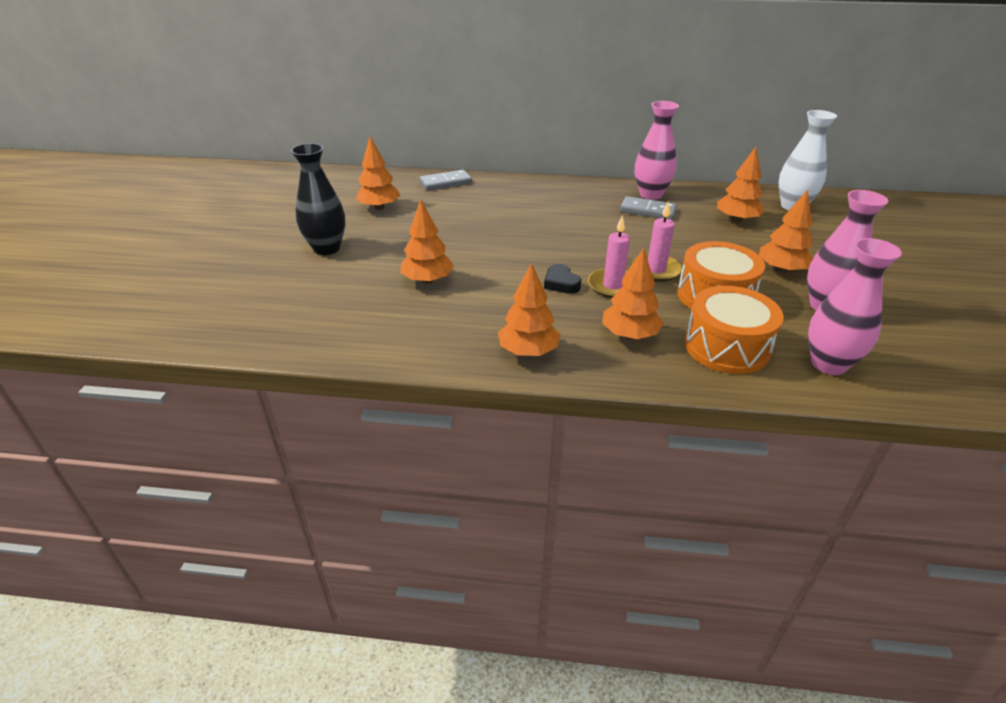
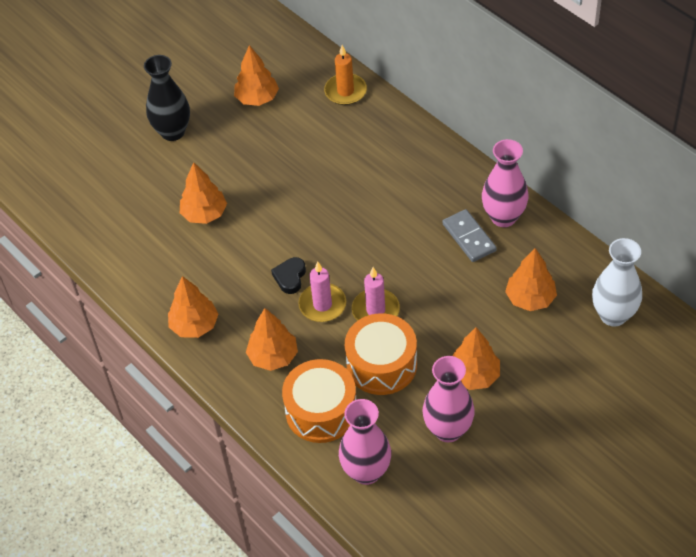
camera: 45 degrees right, 15 degrees up
grey domino [419,170,472,191] -> orange candle [324,45,367,105]

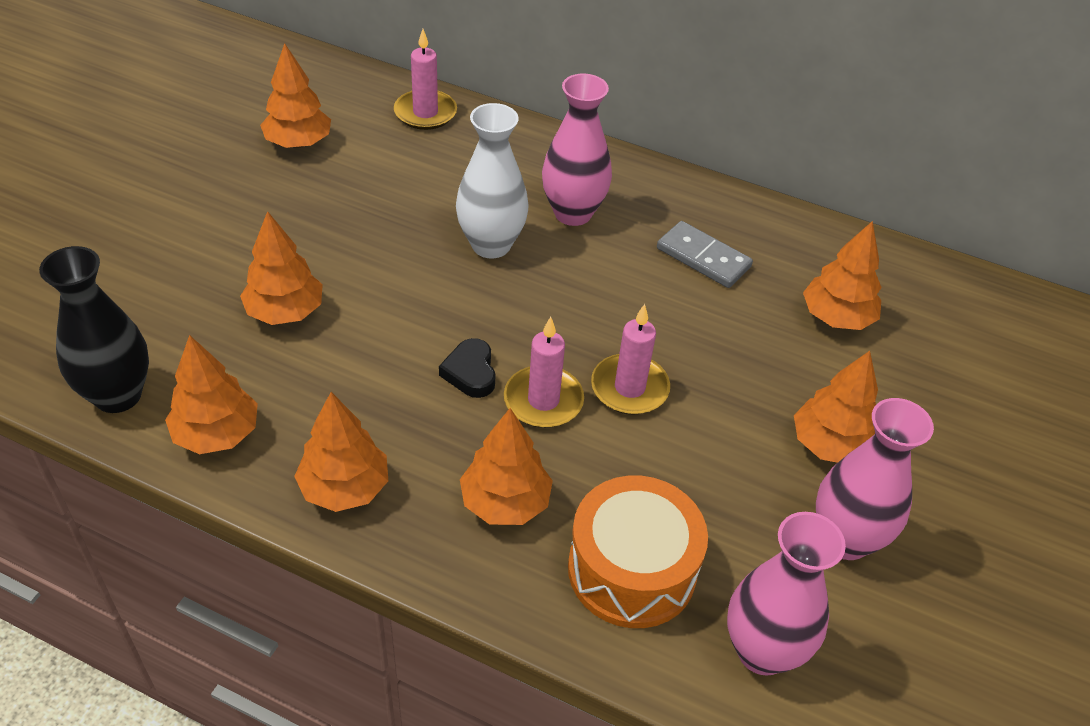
camera: 30 degrees left, 5 degrees down
black vase [144,55,190,141] -> black vase moved to [39,246,149,413]
orange candle [324,45,367,105] -> pink candle [394,29,457,130]
orange drum [345,313,417,395] -> none
pink vase [482,139,528,227] -> pink vase moved to [542,74,612,226]
white vase [592,238,642,327] -> white vase moved to [456,103,528,259]
none -> orange tree [165,335,258,454]

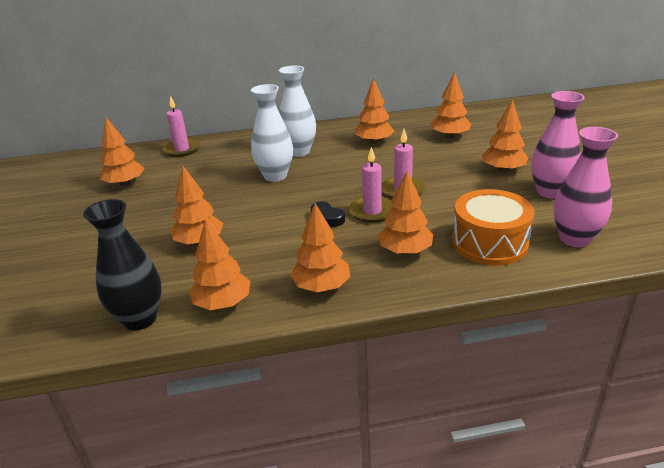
camera: 30 degrees left, 15 degrees down
pink vase [542,74,612,226] -> white vase [279,66,316,157]
grey domino [657,221,753,288] -> orange tree [355,78,394,144]

